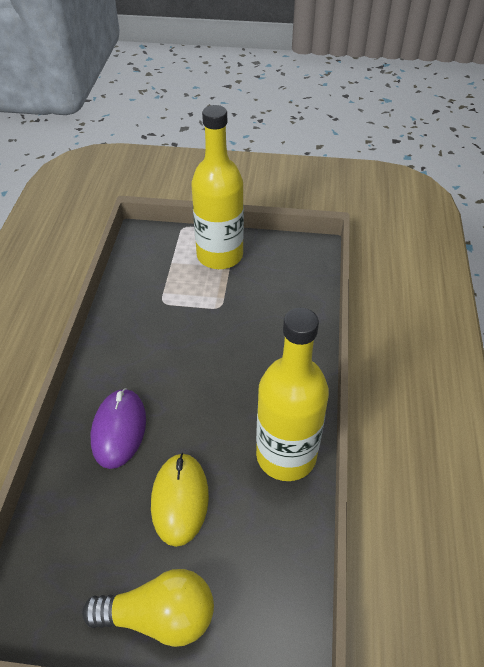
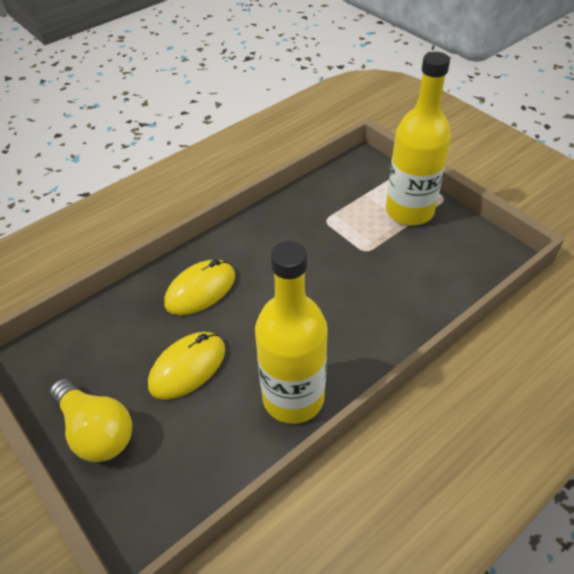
camera: 45 degrees right, 0 degrees up
purple mouse [91,388,146,469] -> yellow mouse [164,259,235,315]

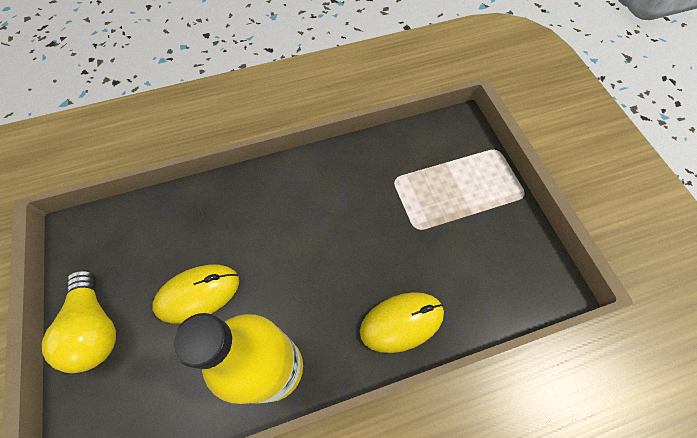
camera: 20 degrees right, 15 degrees up
yellow mouse [164,259,235,315] -> yellow mouse moved to [360,292,444,353]
yellow bottle [386,52,451,225] -> none

